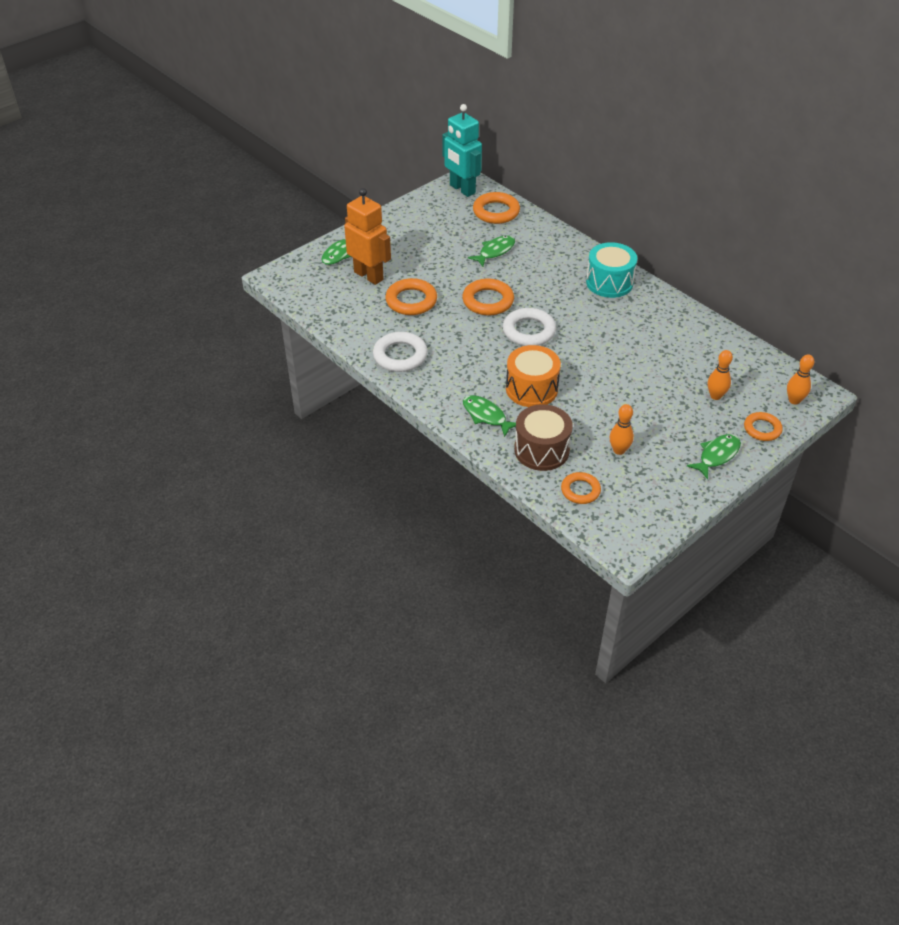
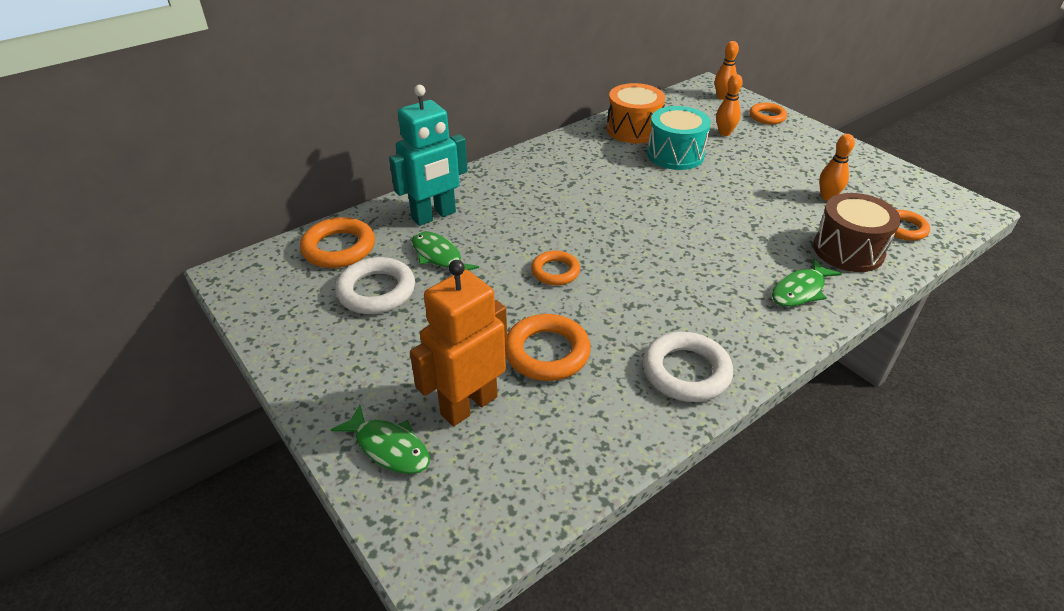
camera: 85 degrees left, 5 degrees down
turquoise robot [442,104,482,197] -> turquoise robot moved to [389,85,468,226]
orange ring [462,279,514,315] -> orange ring [531,251,580,286], size x0.64
white ring [503,308,556,346] -> white ring moved to [335,257,415,314]
orange drum [506,345,561,407] -> orange drum moved to [607,83,665,143]
turquoise drum [586,242,637,298] -> turquoise drum moved to [647,106,711,170]
green fish [687,434,741,479] -> none

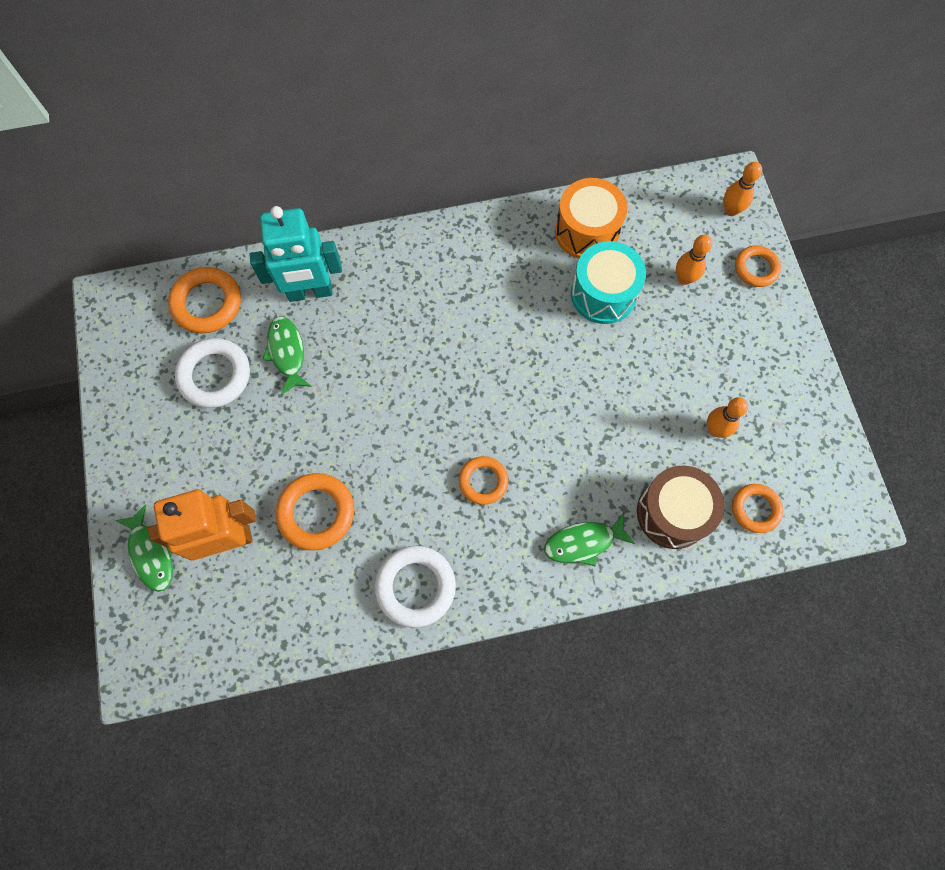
camera: 25 degrees right, 30 degrees up
orange ring [531,251,580,286] -> orange ring moved to [459,456,508,505]

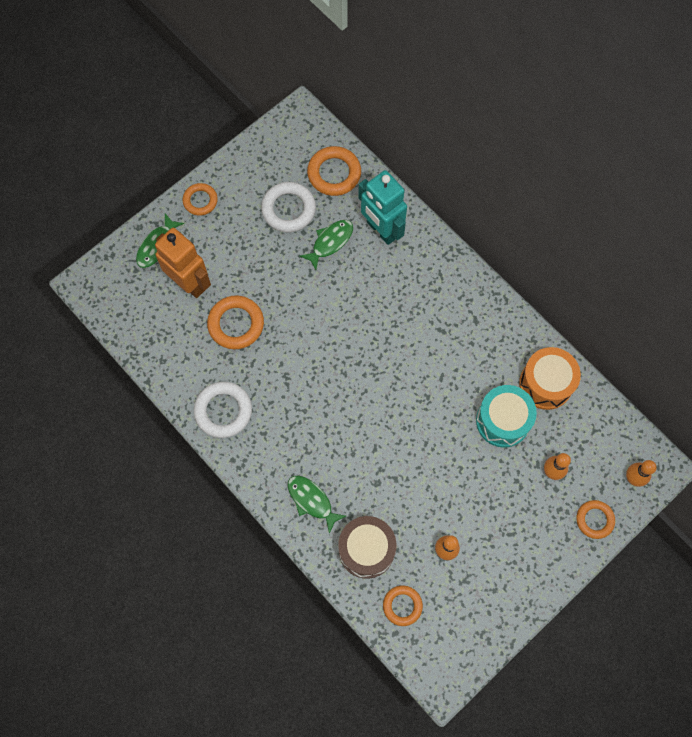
camera: 60 degrees right, 0 degrees up
orange ring [459,456,508,505] -> orange ring moved to [183,183,218,216]

